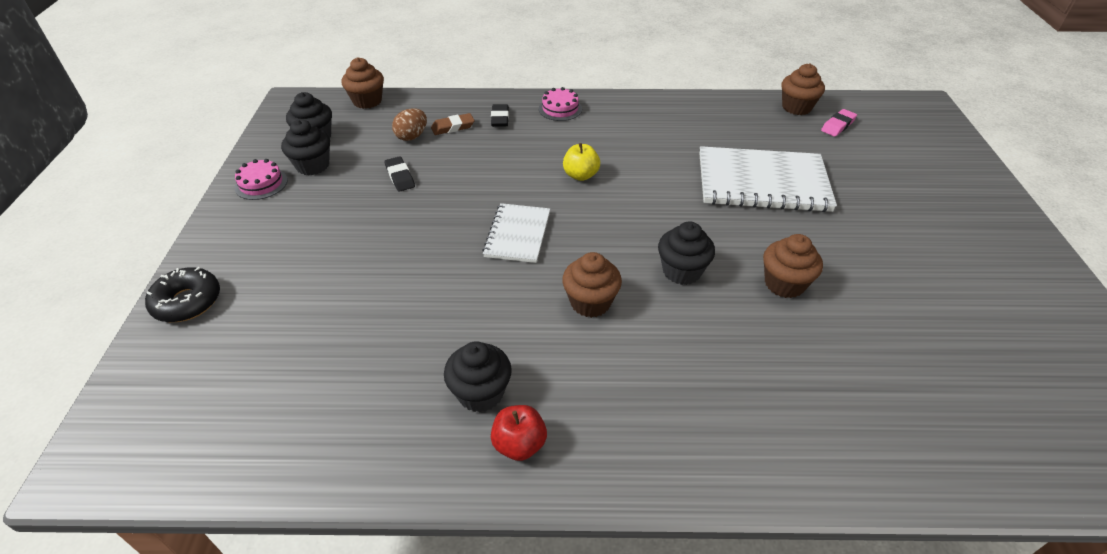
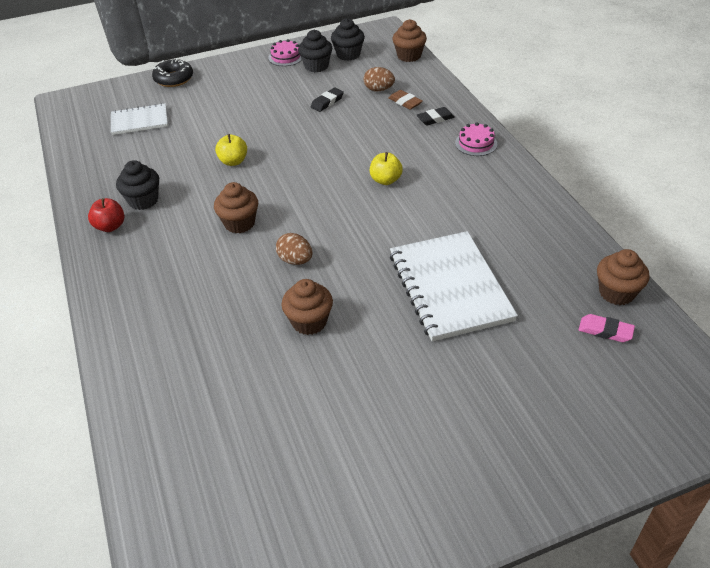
camera: 70 degrees right, 0 degrees up
white notebook [482,203,550,263] -> white notebook moved to [111,103,168,135]
black cupcake [658,221,715,285] -> brown egg [276,233,312,265]
none -> yellow apple [215,134,247,166]

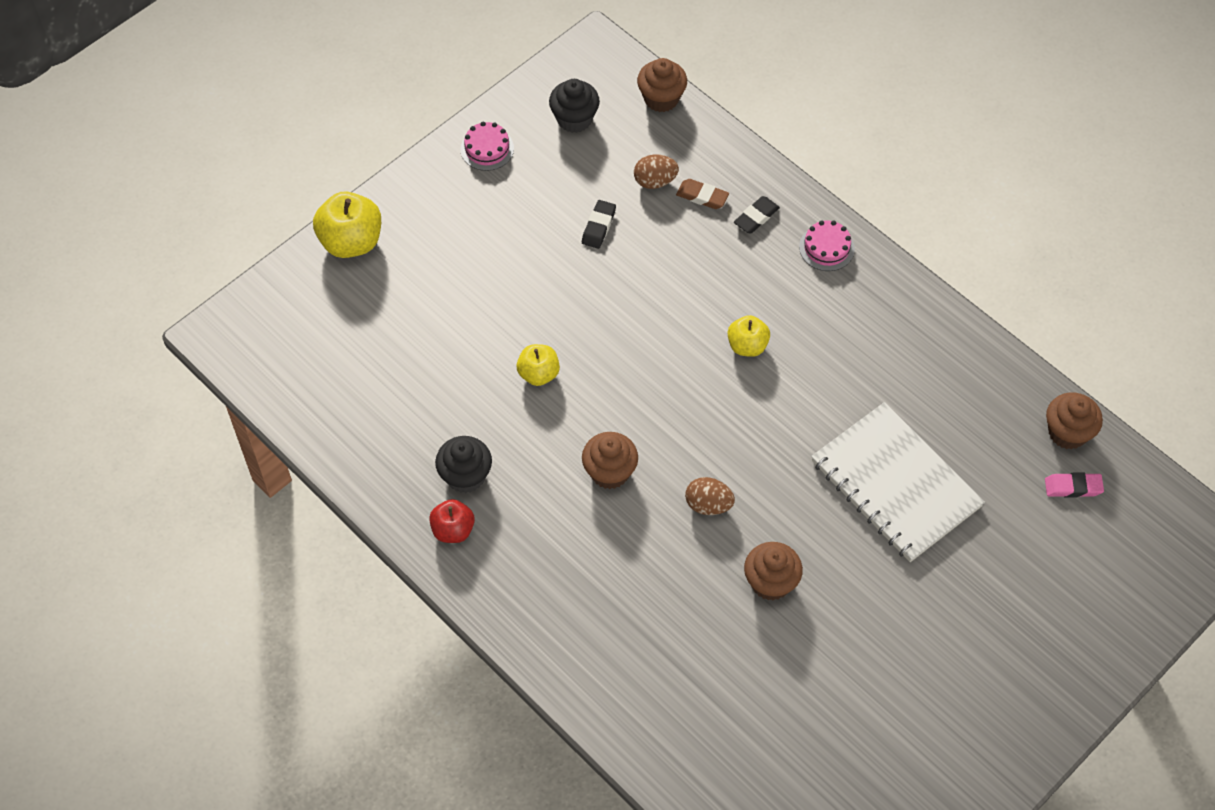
camera: 25 degrees left, 15 degrees up
white notebook [111,103,168,135] -> none
black donut [152,58,193,87] -> yellow apple [313,191,381,258]
black cupcake [298,30,332,73] -> none

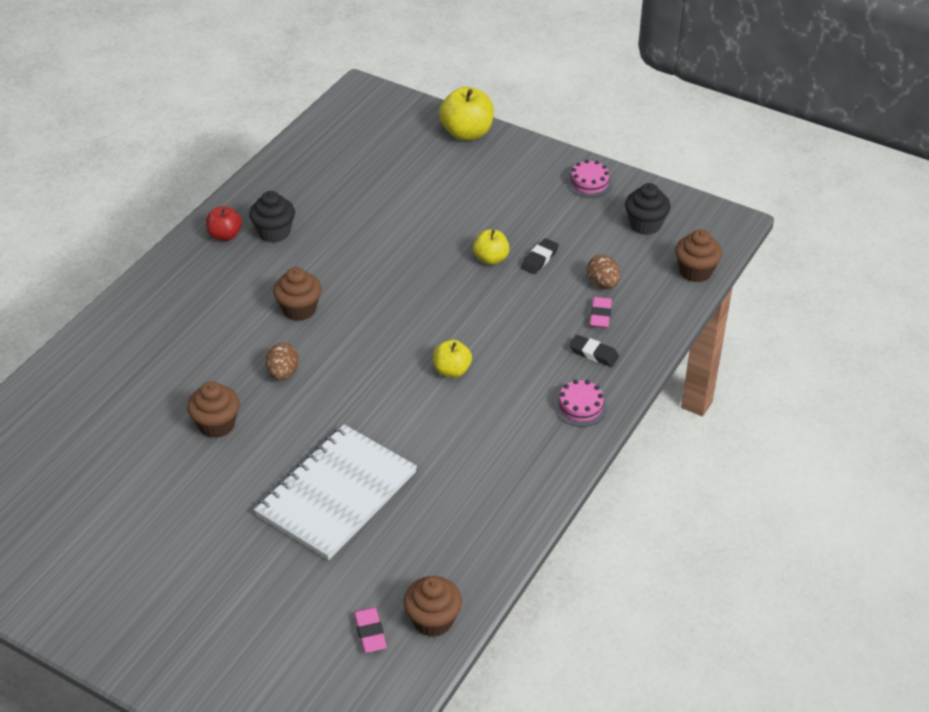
camera: 75 degrees right, 15 degrees down
yellow apple [516,344,560,386] -> yellow apple moved to [473,230,509,265]
black eraser [582,200,616,249] -> black eraser turned 60 degrees counterclockwise [521,238,559,274]
brown eraser [676,179,729,209] -> pink eraser [590,297,612,328]

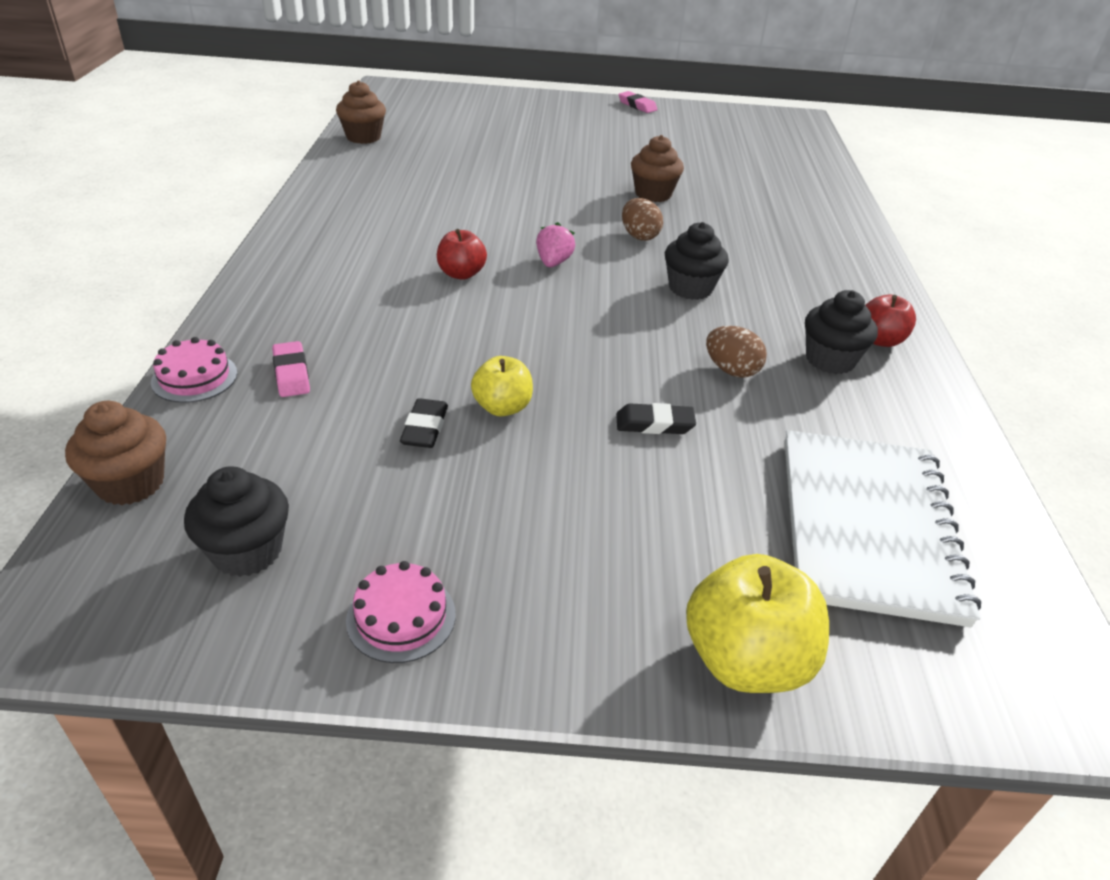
camera: 150 degrees right, 5 degrees down
white notebook [254,424,417,560] -> white notebook moved to [784,430,981,627]
brown cupcake [273,267,322,321] -> black cupcake [665,222,729,300]
pink eraser [354,607,387,653] -> pink eraser moved to [618,91,658,113]
yellow apple [433,340,472,378] -> red apple [437,229,487,280]
pink cake [554,379,608,427] -> pink cake moved to [151,337,237,403]
black eraser [569,335,619,367] -> black eraser moved to [616,403,696,434]
brown egg [587,255,620,289] -> brown egg moved to [706,326,767,378]
none -> pink strawberry [536,222,575,267]

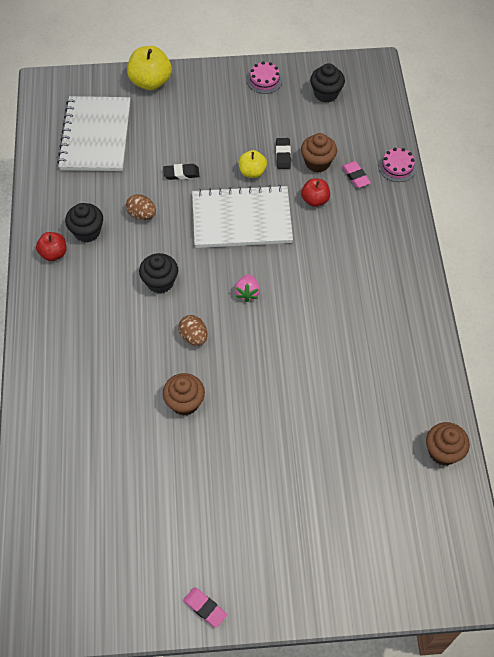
camera: 175 degrees right, 20 degrees up
brown cupcake [65,401,166,505] -> brown cupcake moved to [301,133,337,173]
red apple [437,229,487,280] -> red apple moved to [301,178,330,207]
none -> white notebook [192,185,293,248]

